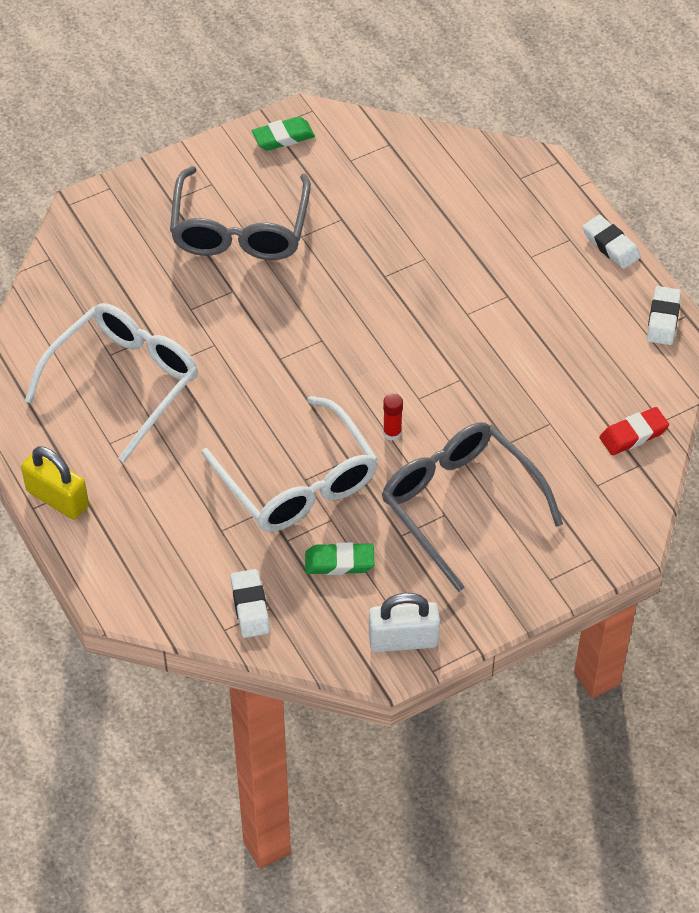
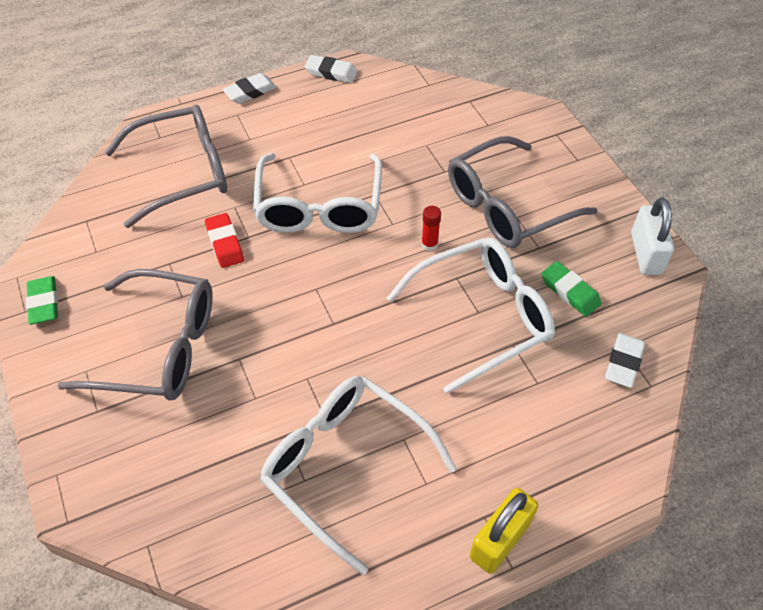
camera: 85 degrees left, 0 degrees up
white eraser [230,569,270,638] -> white eraser turned 60 degrees counterclockwise [605,333,645,388]
green eraser [305,542,374,575] -> green eraser turned 45 degrees counterclockwise [541,261,601,317]
red eraser [599,407,669,455] -> red eraser moved to [205,213,244,268]
none -> grey glasses [105,105,227,228]
none -> white glasses [253,153,382,233]

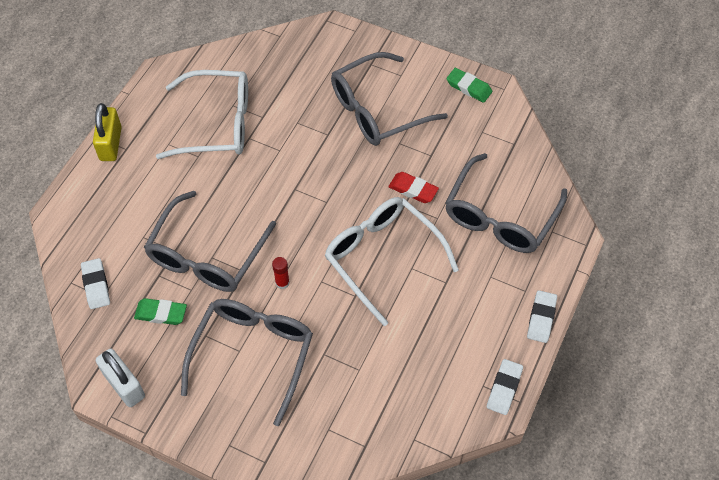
camera: 140 degrees right, 5 degrees up
white eraser [305,55,358,83] -> white eraser turned 45 degrees counterclockwise [487,359,523,415]
white glasses [387,238,555,394] -> grey glasses [144,191,276,292]

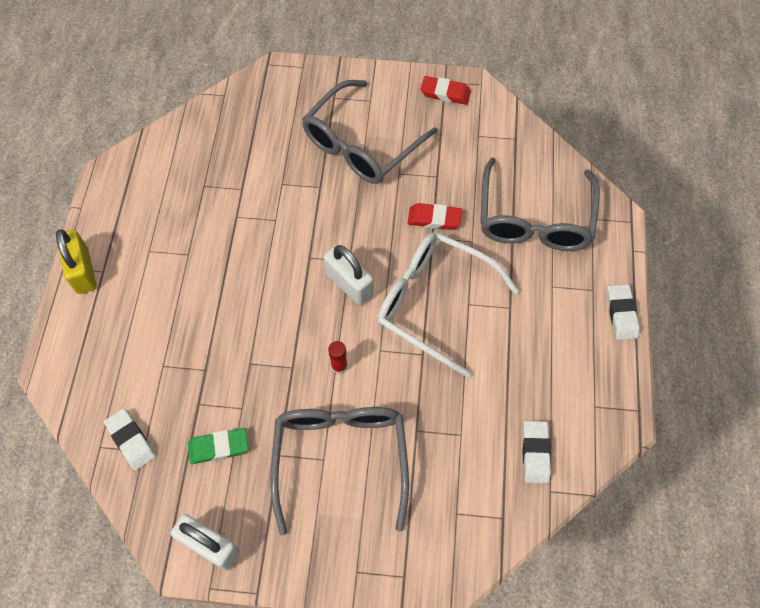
camera: 20 degrees left, 5 degrees up
grey glasses [144,191,276,292] -> none
white glasses [156,70,248,159] -> none
green eraser [446,68,492,103] -> red eraser [420,76,471,105]
white eraser [487,359,523,415] -> white eraser moved to [522,421,551,483]
none -> white padlock [324,245,374,305]

